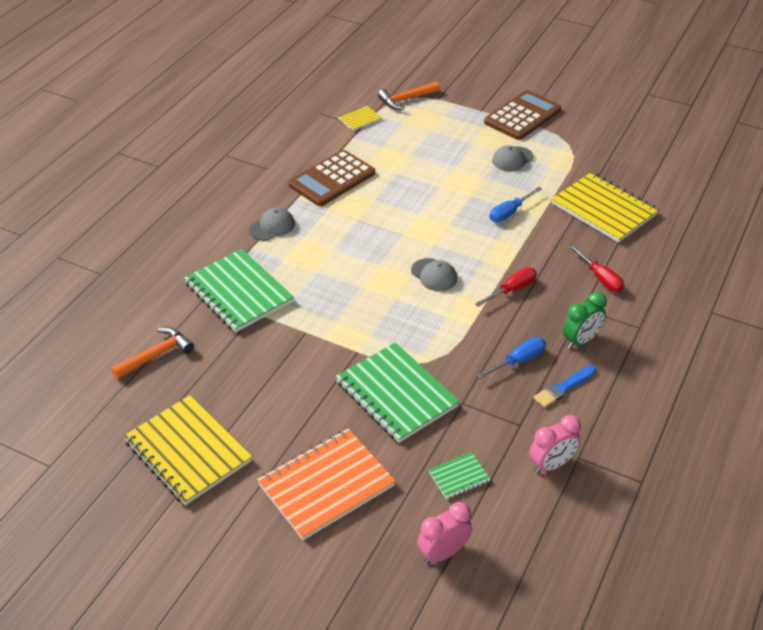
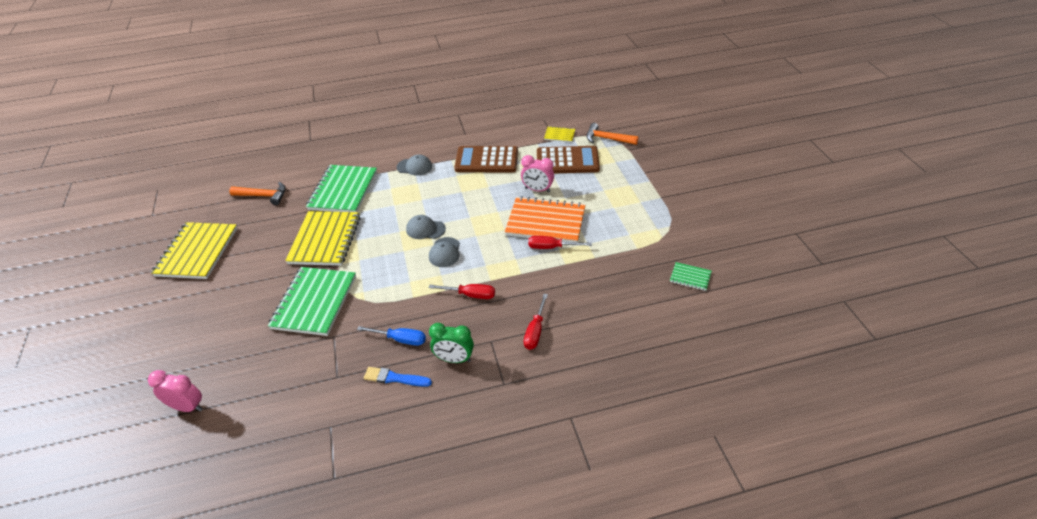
camera: 50 degrees right, 0 degrees up
orange notebook [257,428,396,540] -> orange notebook moved to [505,196,586,242]
green notebook [429,452,491,499] -> green notebook moved to [670,262,712,291]
brown calculator [484,90,561,140] -> brown calculator moved to [537,146,600,173]
blue screwdriver [489,187,542,222] -> red screwdriver [528,236,592,249]
grey cap [492,145,534,171] -> grey cap moved to [406,215,446,239]
pink clock [529,415,581,474] -> pink clock moved to [521,155,554,192]
yellow notebook [551,172,659,243] -> yellow notebook moved to [285,211,361,266]

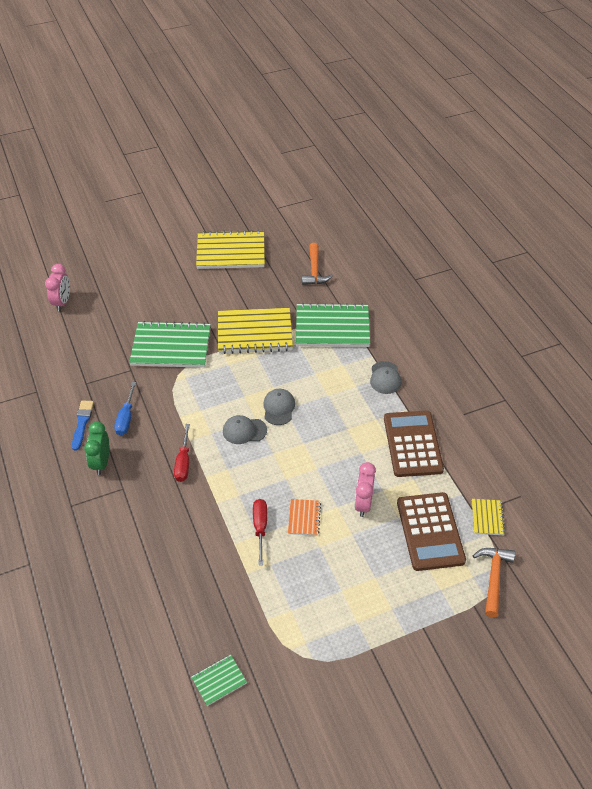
camera: 80 degrees right, 5 degrees up
orange notebook [505,196,586,242] -> orange notebook [288,499,321,536], size x0.46
red screwdriver [524,294,548,350] -> none
green notebook [670,262,712,291] -> green notebook turned 45 degrees clockwise [191,655,247,706]

